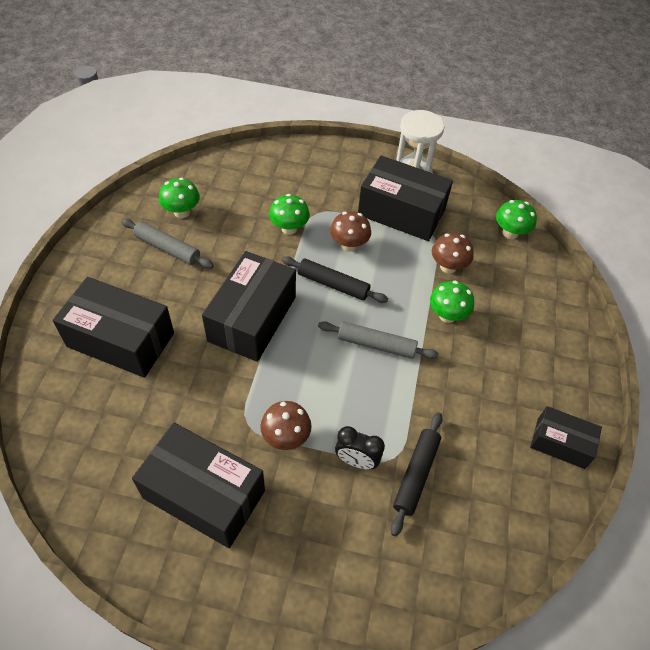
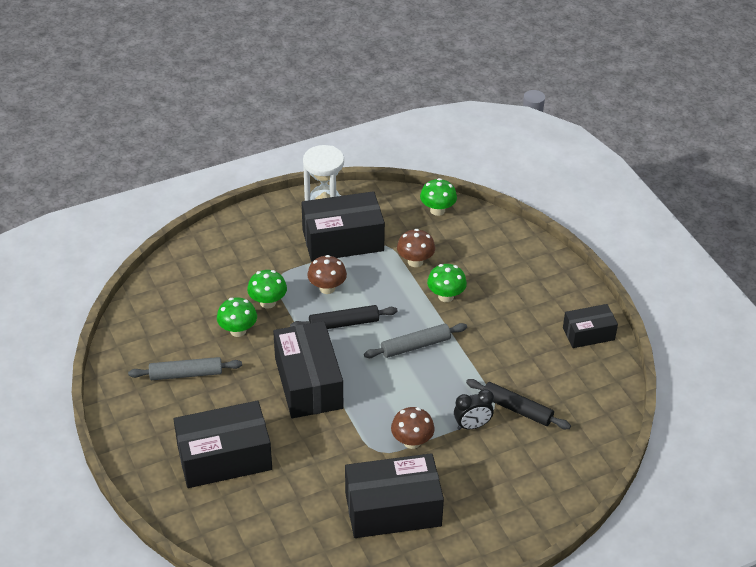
camera: 35 degrees left, 10 degrees down
green mushroom [159,178,200,218] -> green mushroom moved to [217,298,257,337]
black rolling pin [391,412,443,536] -> black rolling pin turned 45 degrees counterclockwise [466,379,571,429]

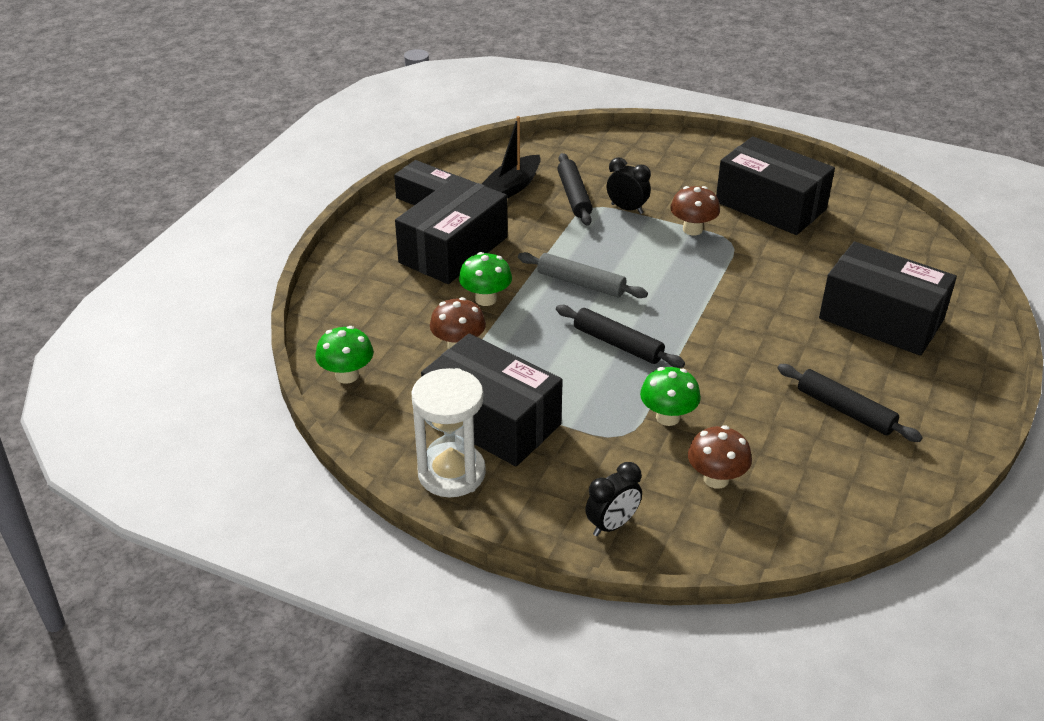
camera: 130 degrees left, 5 degrees down
grey rolling pin [128,357,242,380] -> black rolling pin [778,364,923,442]
green mushroom [217,298,257,337] -> none
black box [273,321,343,418] -> black box moved to [395,176,508,284]
brown mushroom [307,255,347,294] -> brown mushroom moved to [688,426,752,489]
none -> black boat [482,116,541,199]
none -> black clock [585,462,642,536]

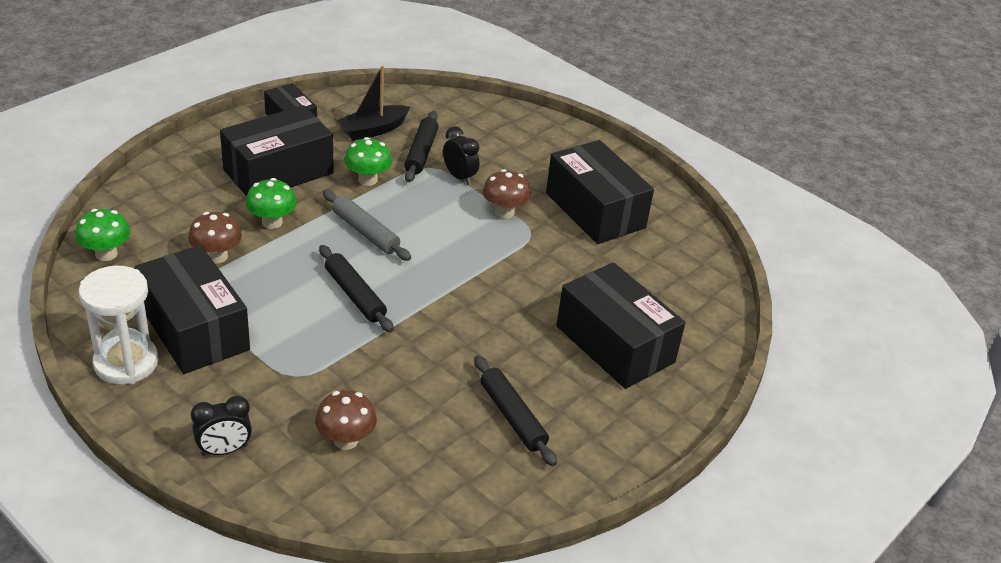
camera: 15 degrees right, 0 degrees up
green mushroom [640,367,701,426] -> green mushroom moved to [344,137,392,186]

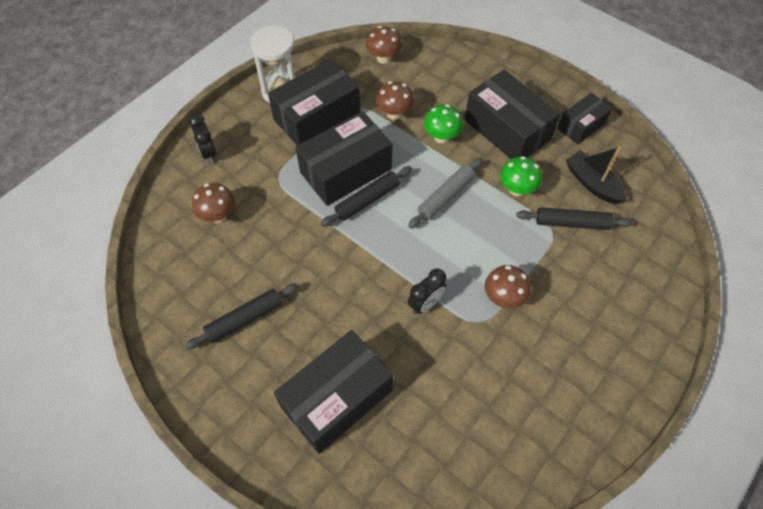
camera: 90 degrees right, 20 degrees up
green mushroom [75,209,130,261] -> brown mushroom [366,26,402,64]
black clock [443,126,479,185] -> black clock moved to [408,269,446,315]
black box [546,140,654,244] -> black box moved to [295,111,392,206]

